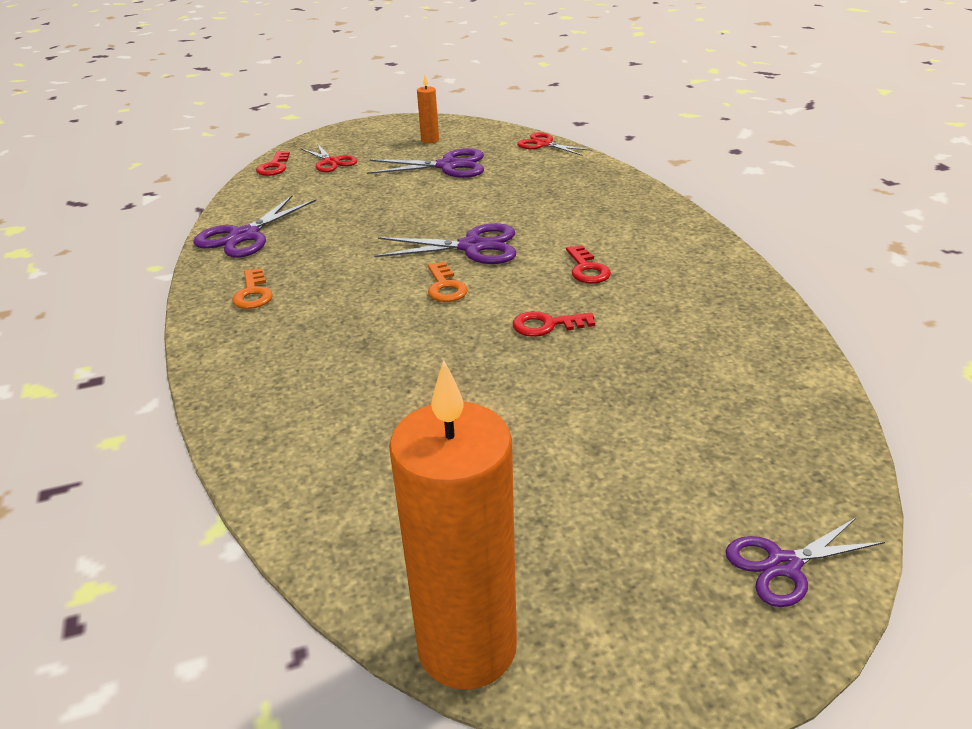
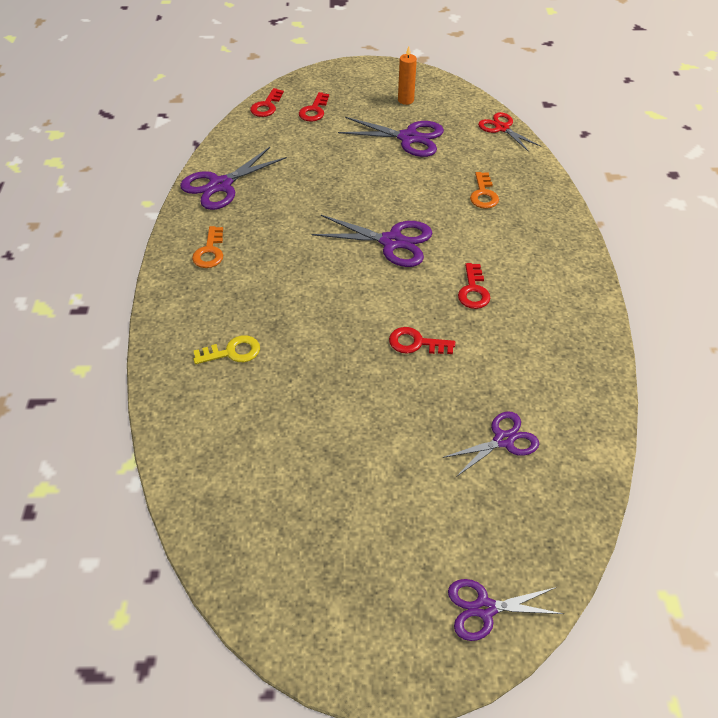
camera: 15 degrees right, 15 degrees up
red scissors [301,143,357,172] -> red key [299,92,329,121]
orange candle [389,360,517,690] -> none
orange key [428,262,468,302] -> orange key moved to [470,172,499,209]
none -> yellow key [193,335,260,364]
none -> purple scissors [442,411,539,477]

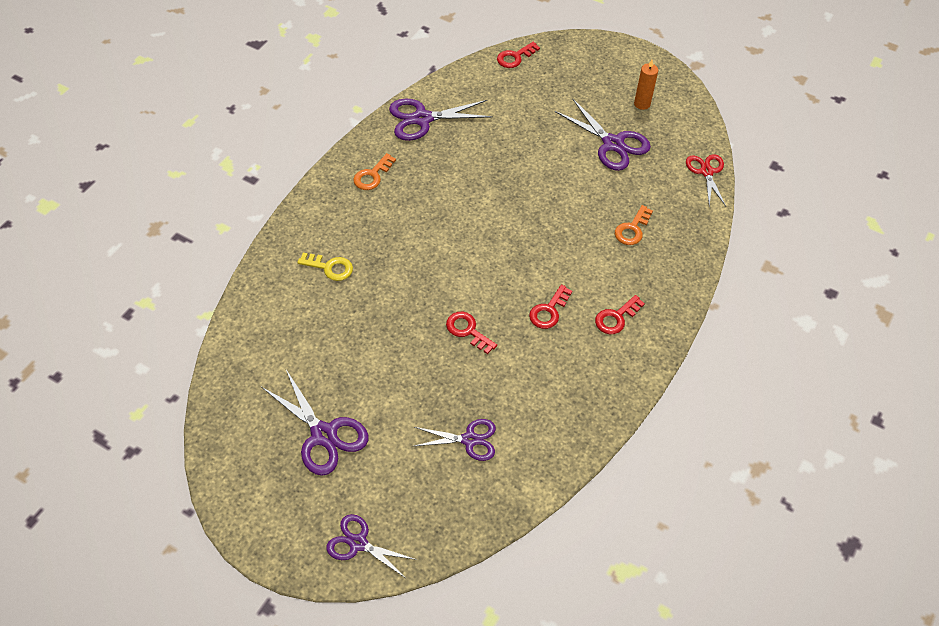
camera: 30 degrees right, 5 degrees up
red key [299,92,329,121] -> red key moved to [595,295,645,334]
purple scissors [311,215,432,267] -> purple scissors moved to [261,370,369,476]

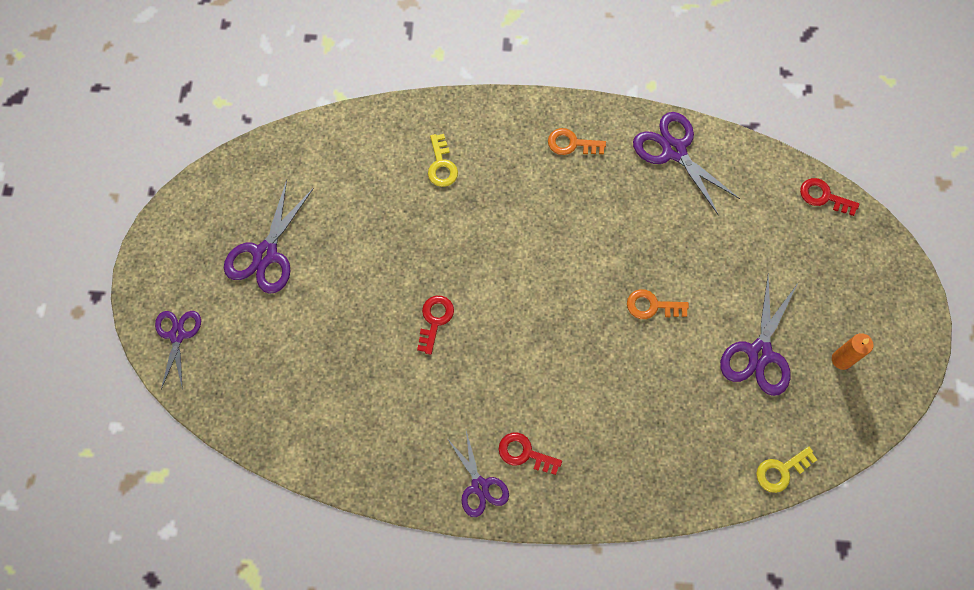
camera: 65 degrees right, 15 degrees up
purple scissors [414,419,496,461] -> purple scissors moved to [446,431,509,517]
red key [529,284,572,329] -> none
orange key [615,205,653,245] -> orange key moved to [627,289,689,319]
red scissors [686,154,726,206] -> yellow key [756,447,817,493]

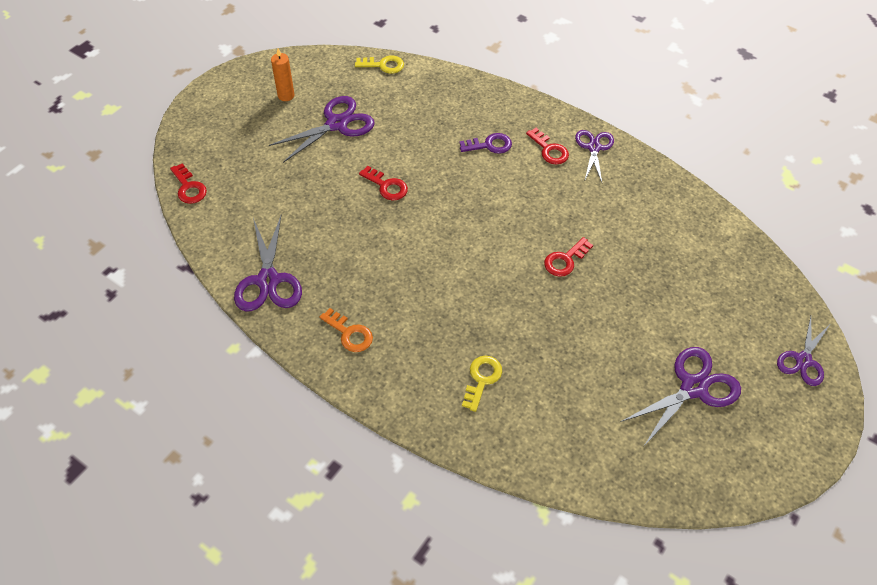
camera: 150 degrees left, 15 degrees down
orange key [627,289,689,319] -> red key [359,166,408,201]
none -> purple key [459,133,512,154]

